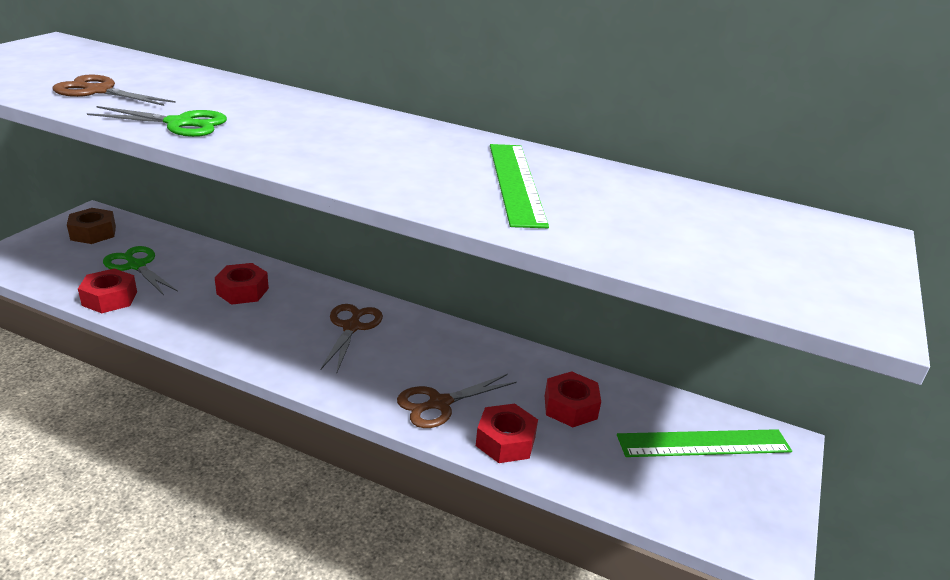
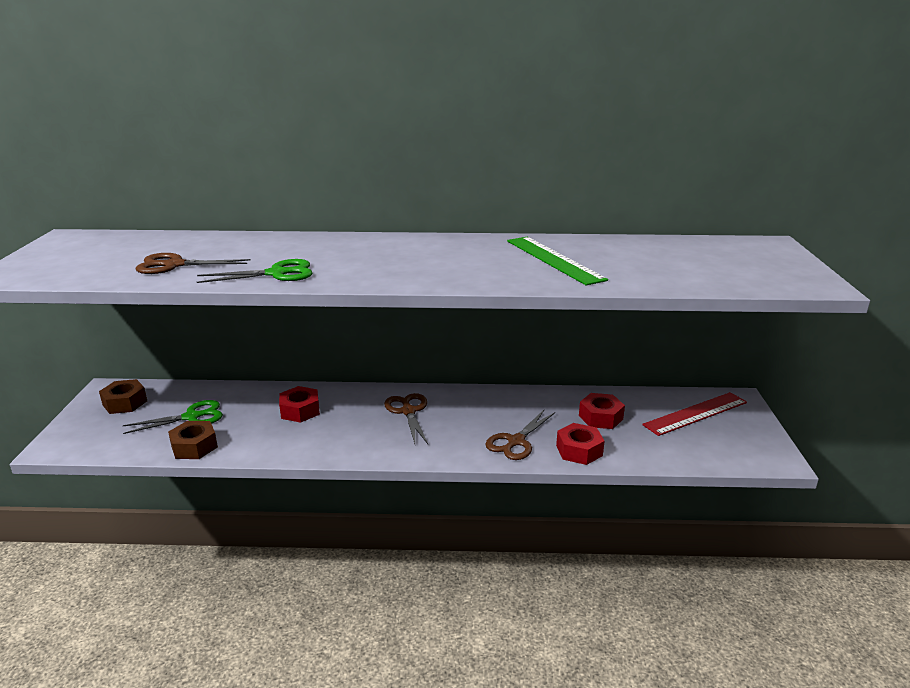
camera: 20 degrees left, 5 degrees down
red nut [78,268,137,313] -> brown nut [168,421,218,459]
green scissors [103,246,178,295] -> green scissors turned 135 degrees clockwise [123,400,223,434]
green ruler [617,429,792,457] -> red ruler [642,392,747,436]

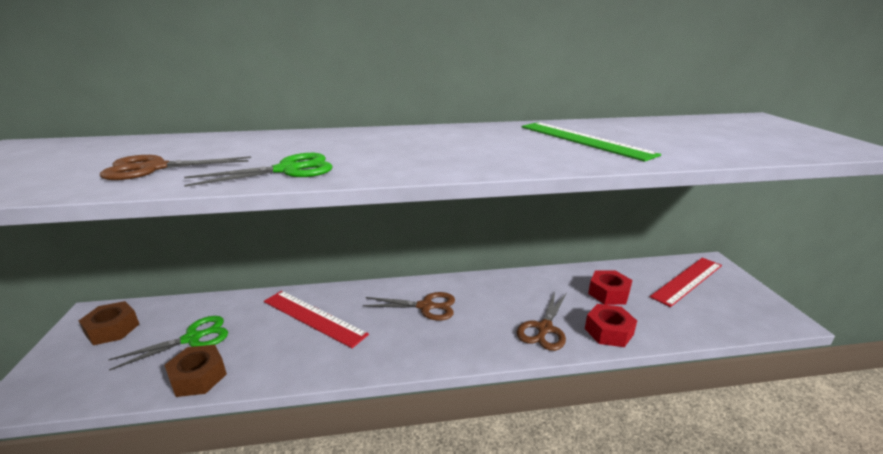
camera: 10 degrees left, 0 degrees up
red nut [279,386,320,423] -> red ruler [264,291,369,348]
brown scissors [384,393,428,444] -> brown scissors turned 120 degrees clockwise [363,292,455,320]

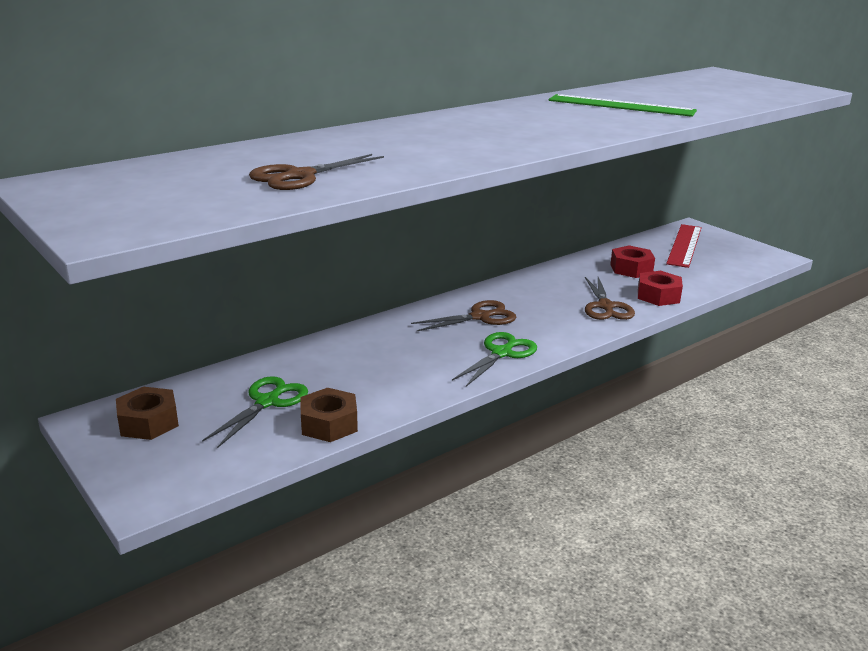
camera: 30 degrees left, 0 degrees up
green scissors [184,153,333,187] -> green scissors moved to [452,332,537,387]
red ruler [264,291,369,348] -> none

